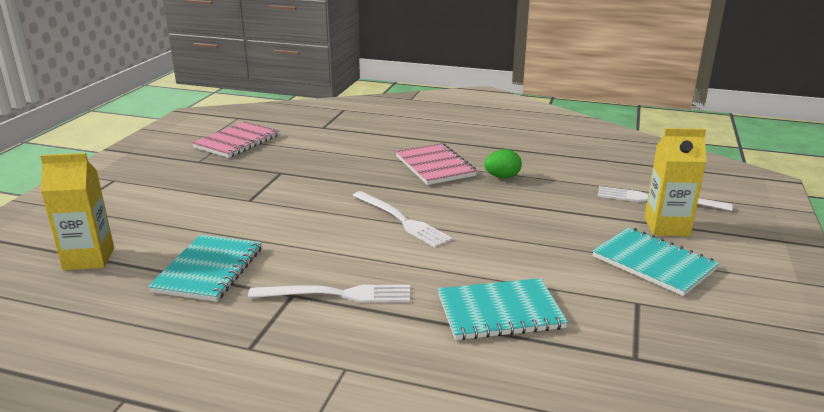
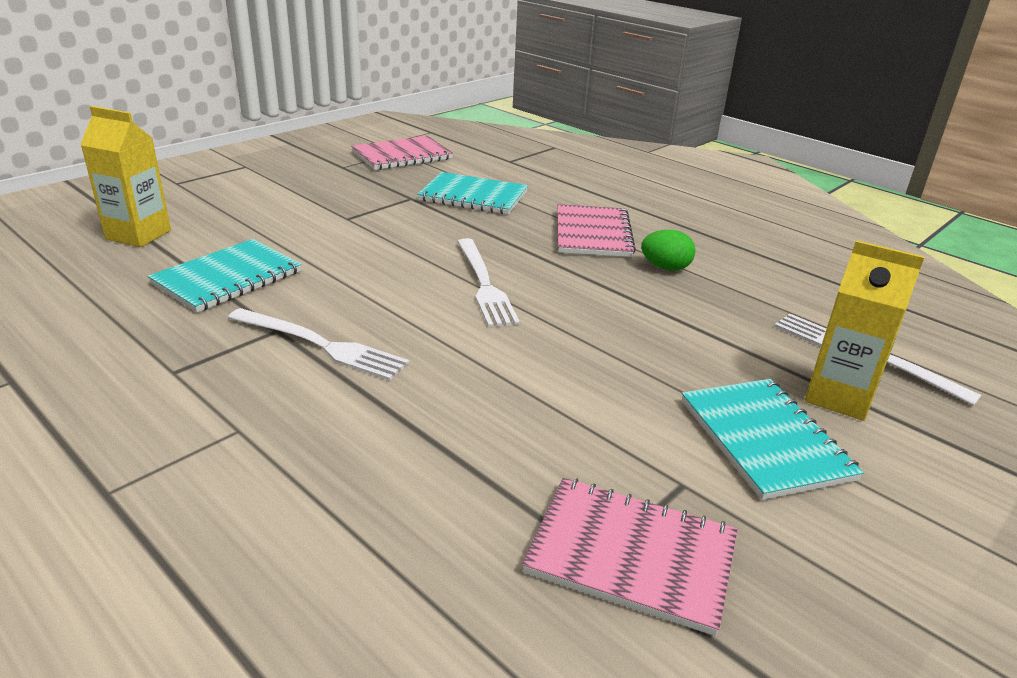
camera: 25 degrees right, 5 degrees up
turquoise notebook [438,278,568,340] -> turquoise notebook moved to [417,172,528,214]
none -> pink notebook [522,478,738,636]

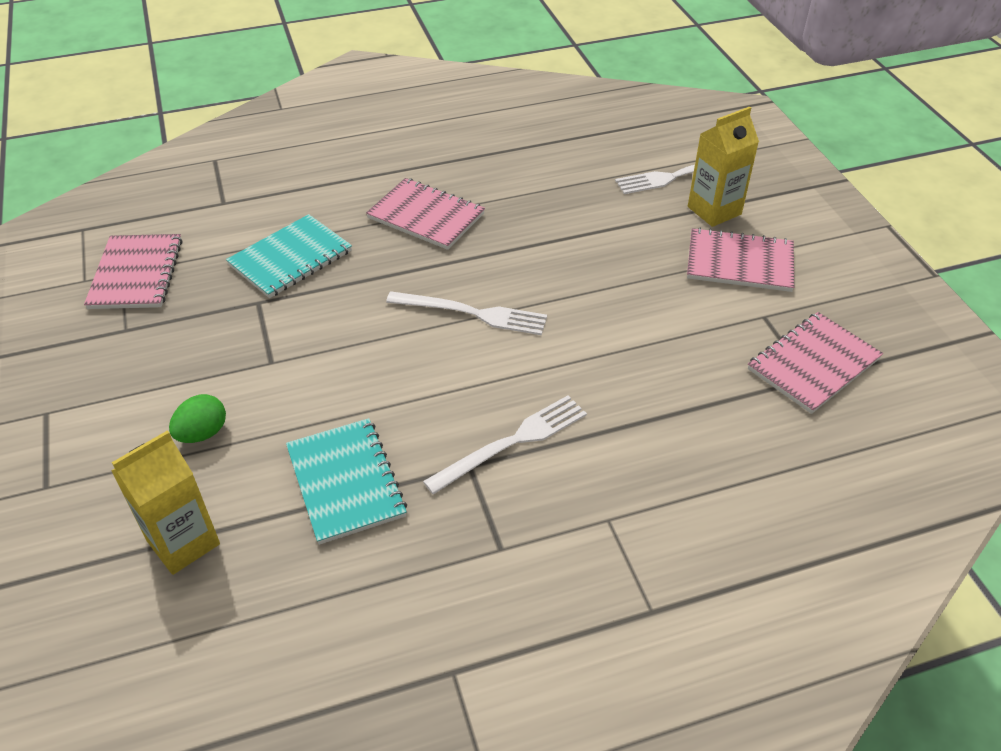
camera: 60 degrees left, 15 degrees up
green egg [641,230,696,271] -> green egg moved to [169,394,226,443]
turquoise notebook [682,379,864,500] -> pink notebook [687,228,794,292]

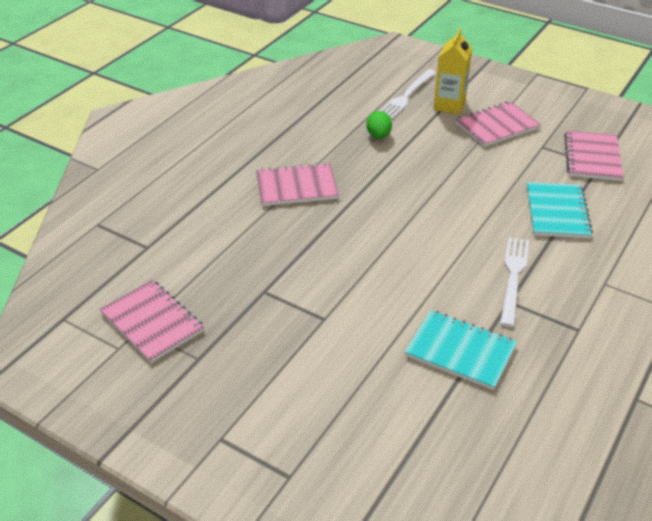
camera: 40 degrees left, 5 degrees down
yellow carton [111,430,220,575] -> none
green egg [169,394,226,443] -> green egg moved to [366,111,392,139]
turquoise notebook [226,214,352,298] -> turquoise notebook moved to [527,182,593,238]
white fork [386,291,547,335] -> none

